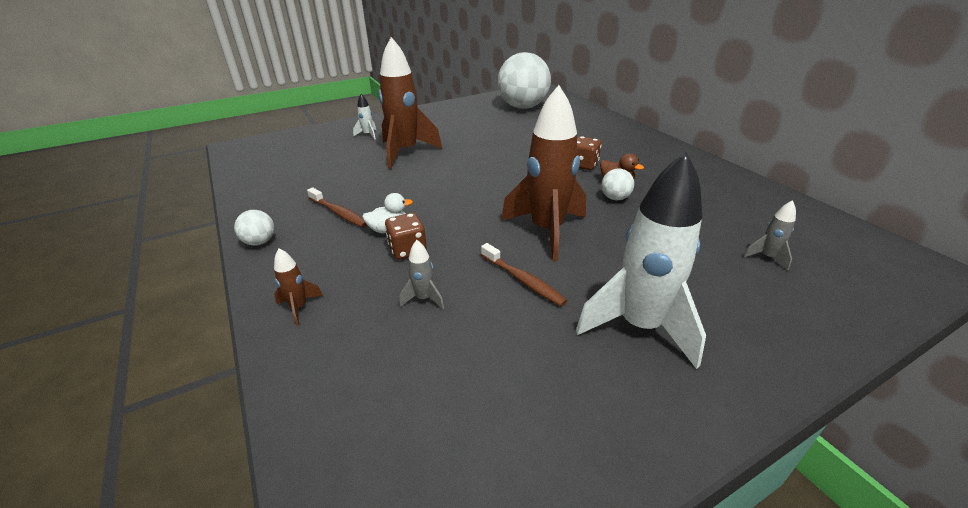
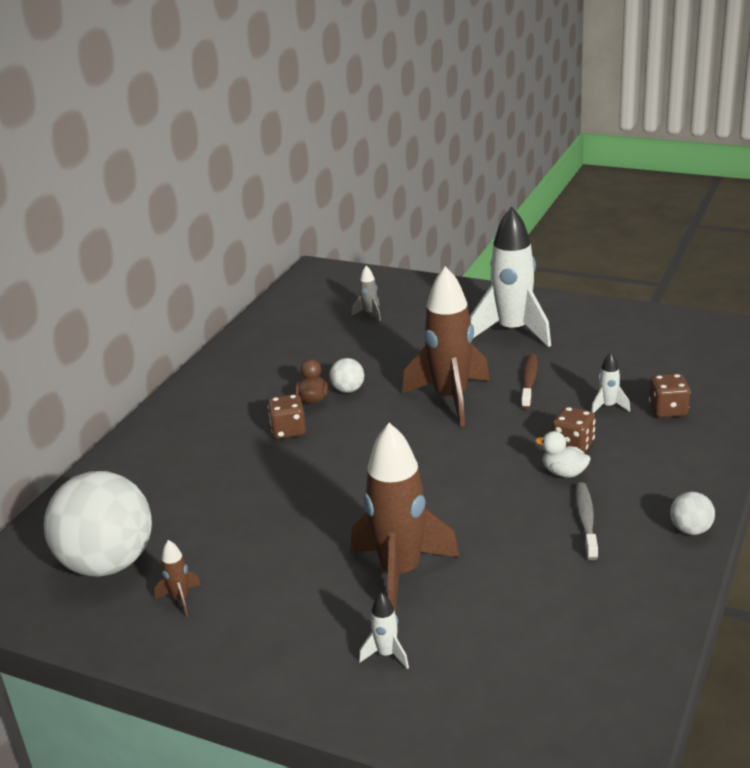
camera: 125 degrees left, 5 degrees down
brown rocket [274,248,323,326] -> brown rocket moved to [154,540,201,617]
brown toothbrush [307,187,367,227] -> grey toothbrush [576,483,598,560]
grey rocket [399,240,444,309] -> white rocket [591,352,630,413]
none -> brown dice [649,374,690,418]

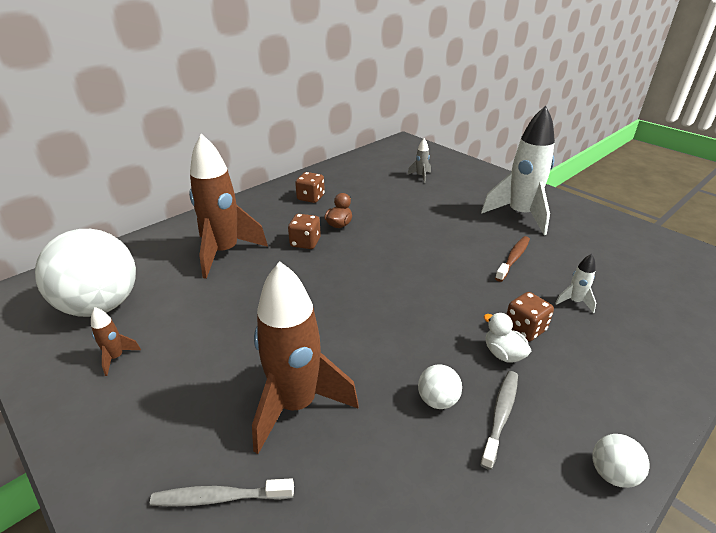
camera: 20 degrees right, 5 degrees up
white ball [329,358,364,393] -> white ball moved to [418,364,462,409]
white rocket [359,592,409,669] -> grey toothbrush [150,478,294,507]
brown rocket [402,266,490,427] -> brown rocket moved to [189,134,268,279]
brown dice [649,374,690,418] -> brown dice moved to [295,172,325,203]

